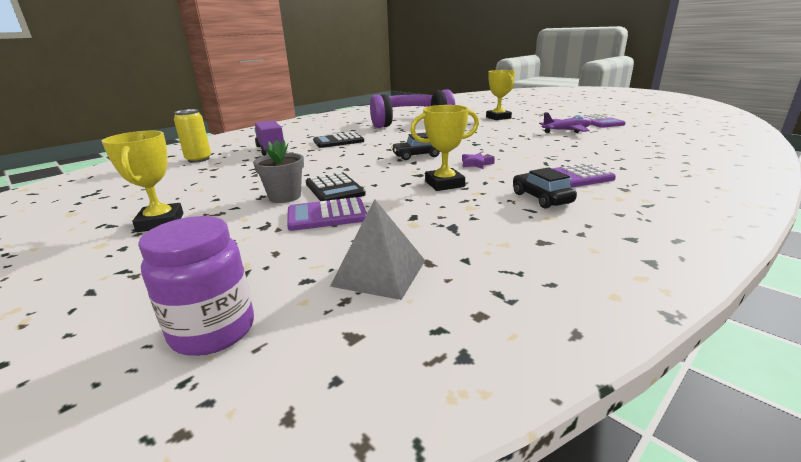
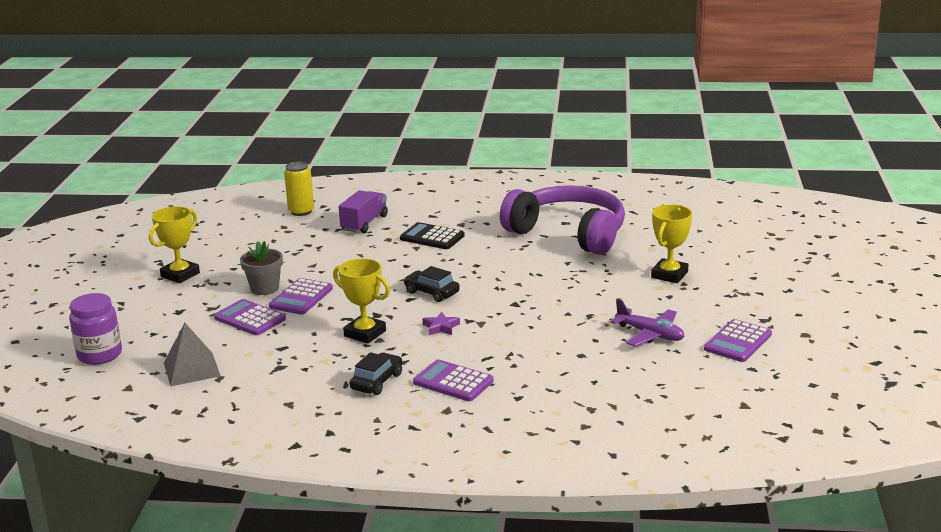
camera: 50 degrees right, 0 degrees up
black calculator [306,172,366,201] -> purple calculator [269,278,333,315]

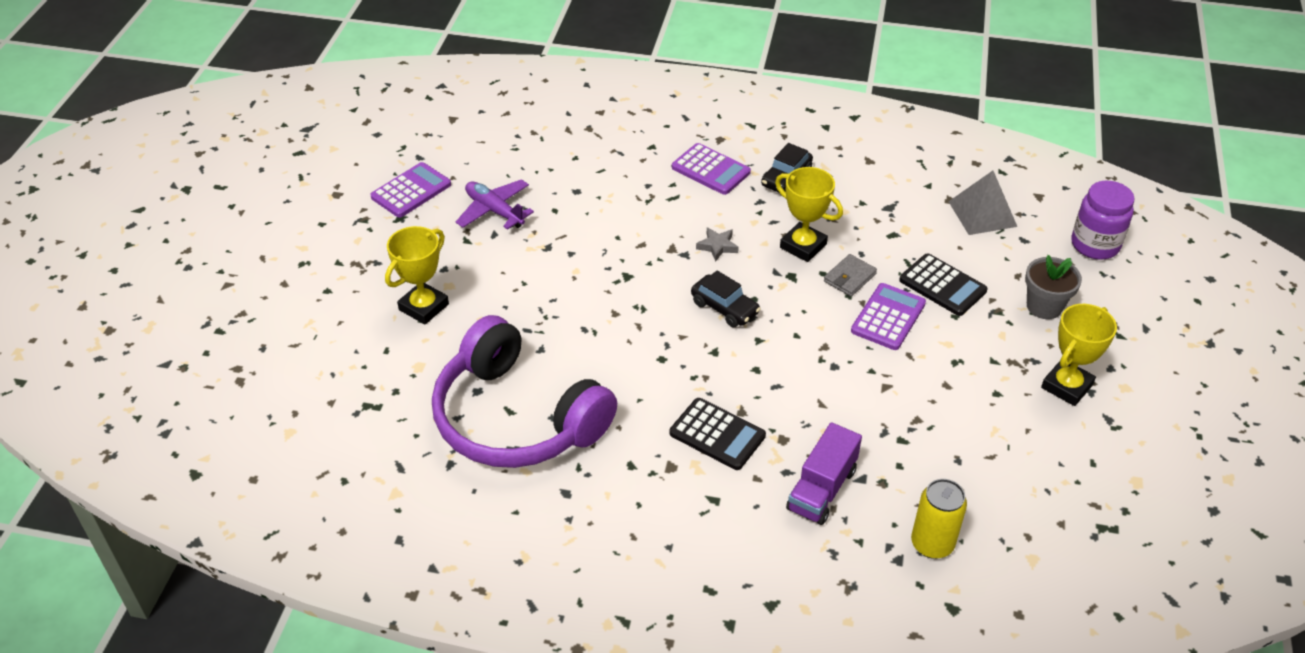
camera: 175 degrees left, 20 degrees up
purple calculator [214,299,286,335] -> black calculator [899,253,988,316]
grey flower pot [240,241,283,295] -> grey flower pot moved to [1025,255,1082,319]
purple star [422,312,460,335] -> grey star [696,227,739,262]
none -> grey wallet [824,254,877,297]

